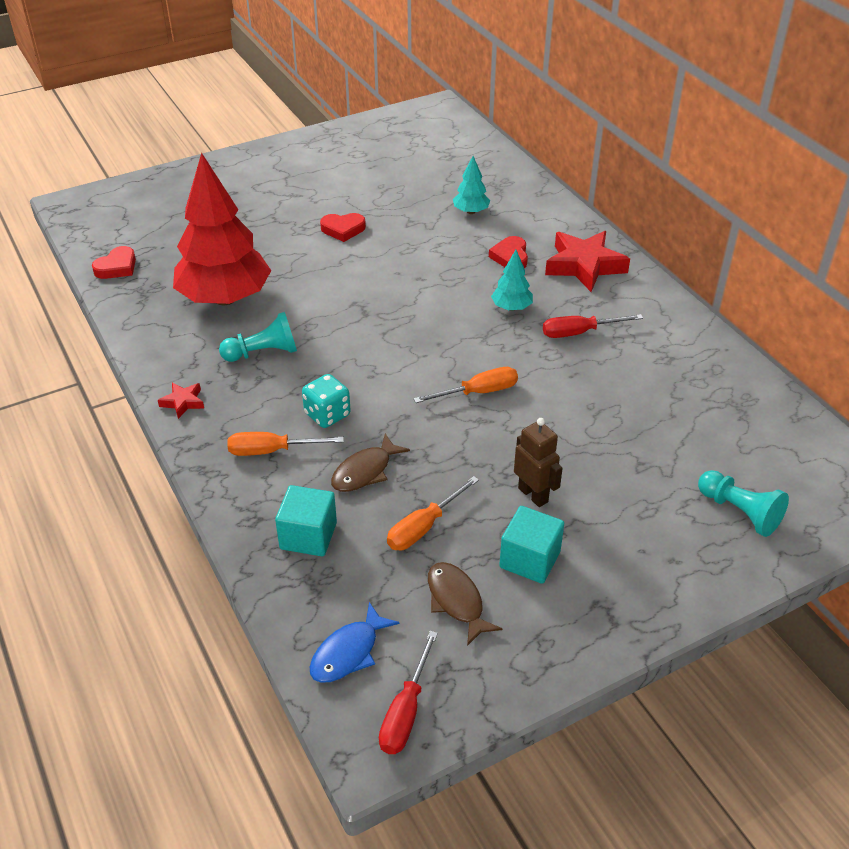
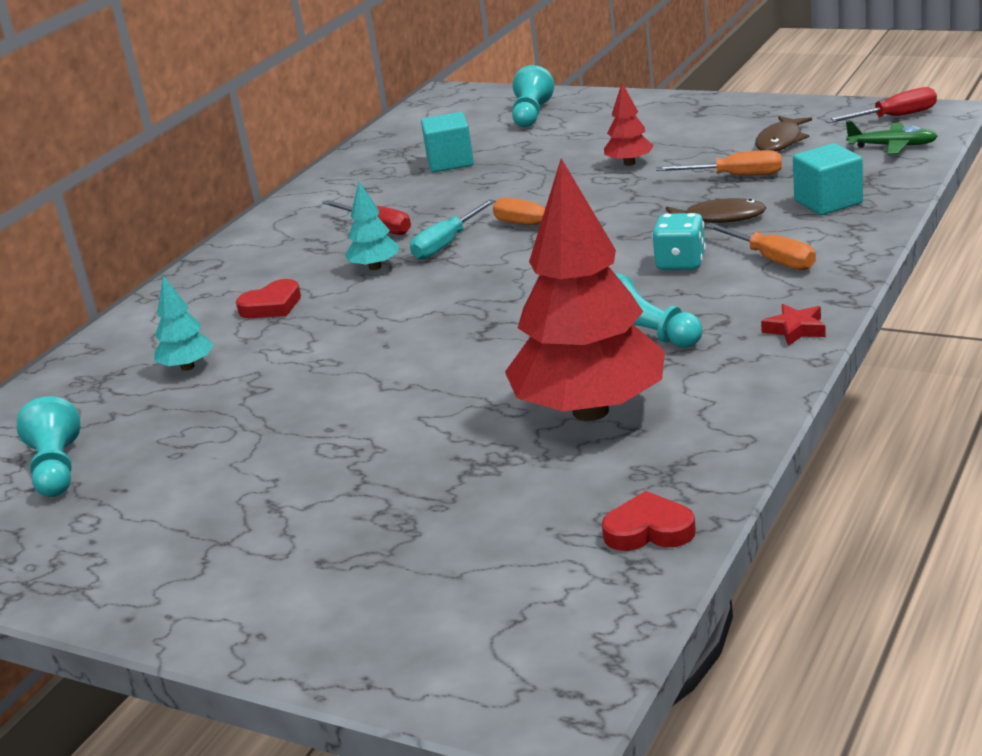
camera: 120 degrees left, 15 degrees down
blue fish [310,602,399,683] -> green plane [846,121,938,154]
red heart [320,213,366,242] -> none
turquoise cube [499,506,564,584] -> turquoise cube moved to [421,112,474,172]
brown robot [514,418,563,507] -> red tree [604,83,654,166]
red star [545,231,630,292] -> none
none -> turquoise pawn [17,396,81,497]
none -> turquoise screwdriver [410,199,495,260]

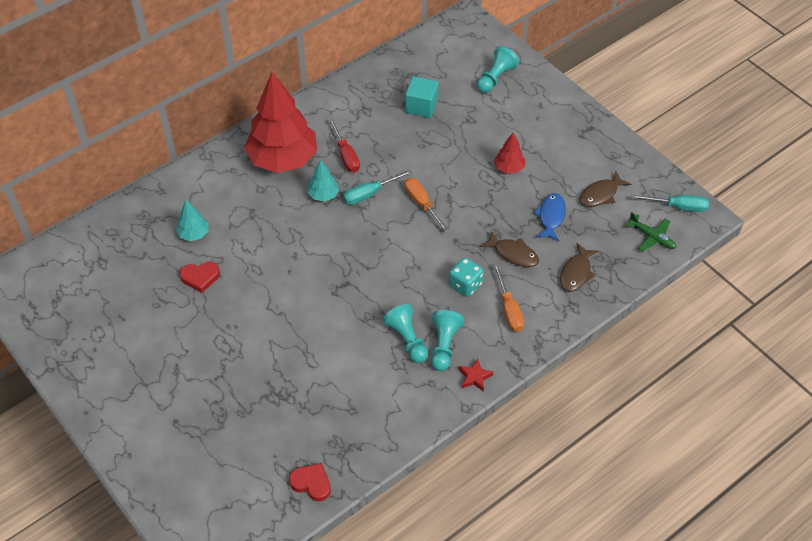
camera: 20 degrees right, 25 degrees up
turquoise pawn [17,396,81,497] -> turquoise pawn moved to [431,310,464,371]
red heart [236,279,301,318] -> red heart moved to [180,262,220,293]
red tree [505,158,665,421] -> red tree moved to [244,72,317,173]
orange screwdriver [656,150,782,176] -> blue fish [534,193,566,241]
turquoise cube [793,143,863,215] -> brown fish [560,243,599,292]
red screwdriver [825,87,937,123] -> turquoise screwdriver [631,195,709,212]

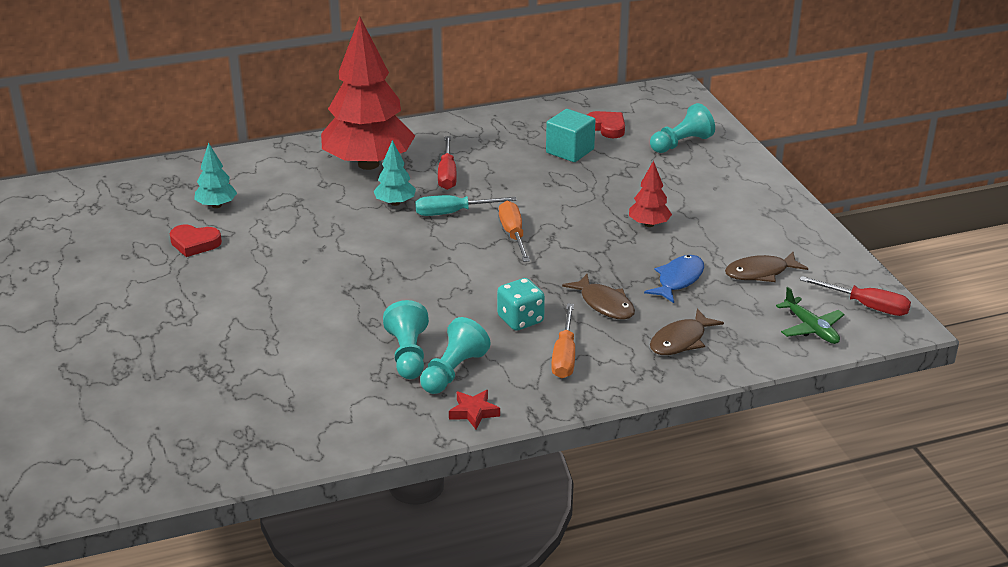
camera: 20 degrees right, 20 degrees down
red heart [289,463,331,501] -> red heart moved to [587,111,625,138]
turquoise screwdriver [631,195,709,212] -> red screwdriver [799,276,911,316]

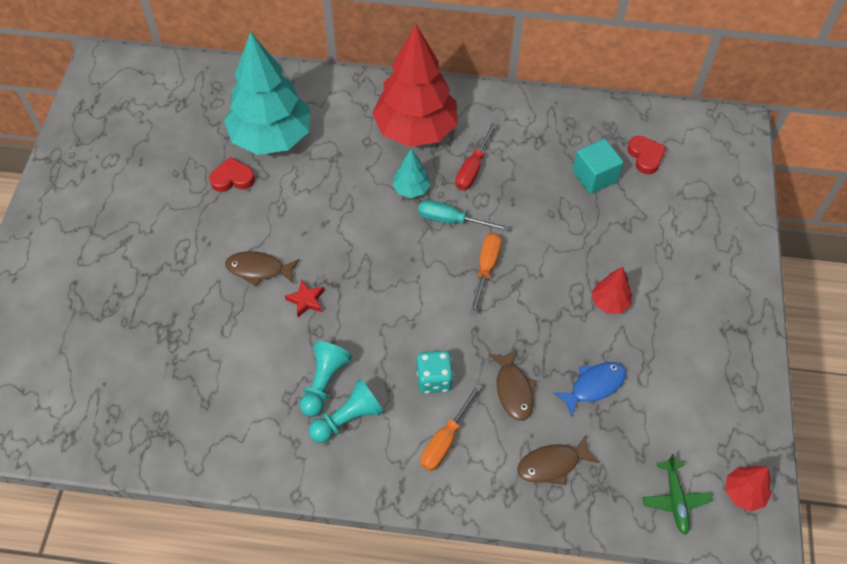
camera: 25 degrees right, 25 degrees up
red heart [170,225,222,257] -> red heart turned 135 degrees clockwise [209,157,255,192]
turquoise tree [194,142,237,208] -> turquoise tree [224,32,311,155], size x2.33
red star [449,390,500,429] -> red star moved to [285,279,325,317]
turquoise pawn [650,103,715,153] -> none
brown fish [725,252,808,282] -> brown fish moved to [225,251,299,287]
red screwdriver [799,276,911,316] -> red tree [725,466,771,511]

